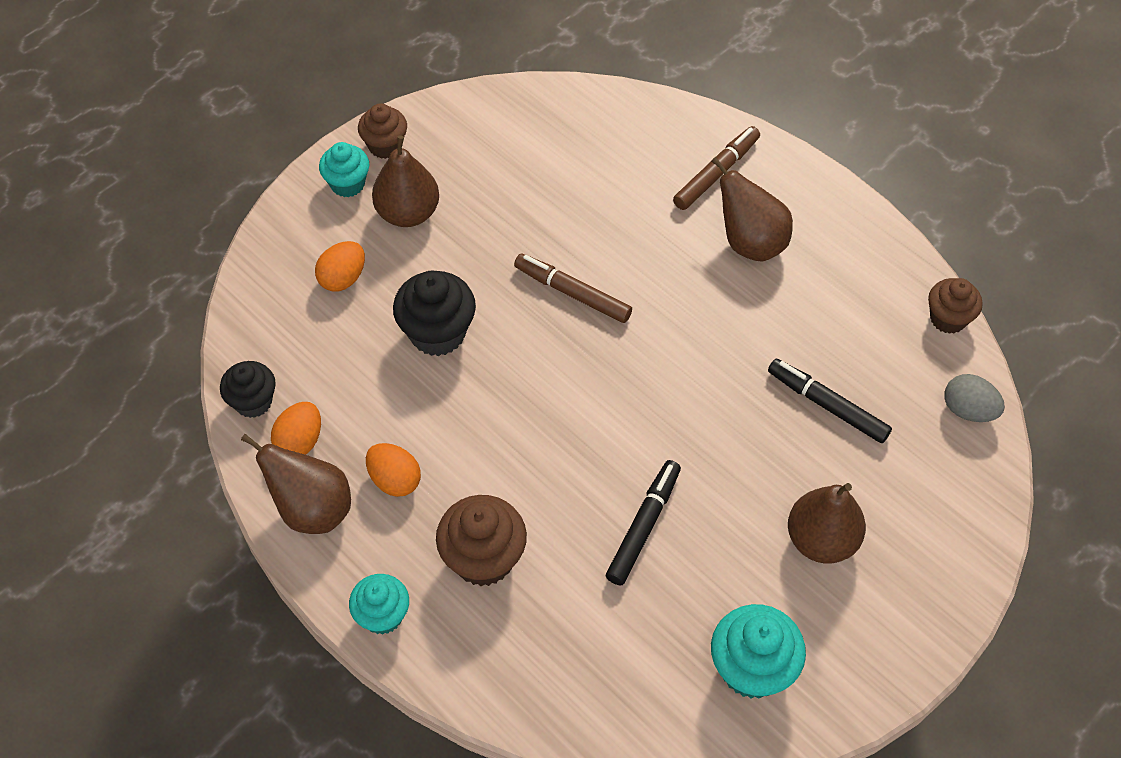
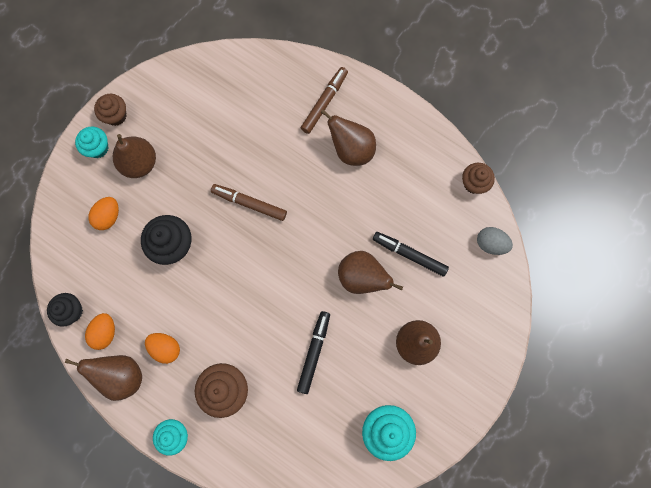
camera: 10 degrees left, 20 degrees up
none -> brown pear [338,251,403,294]

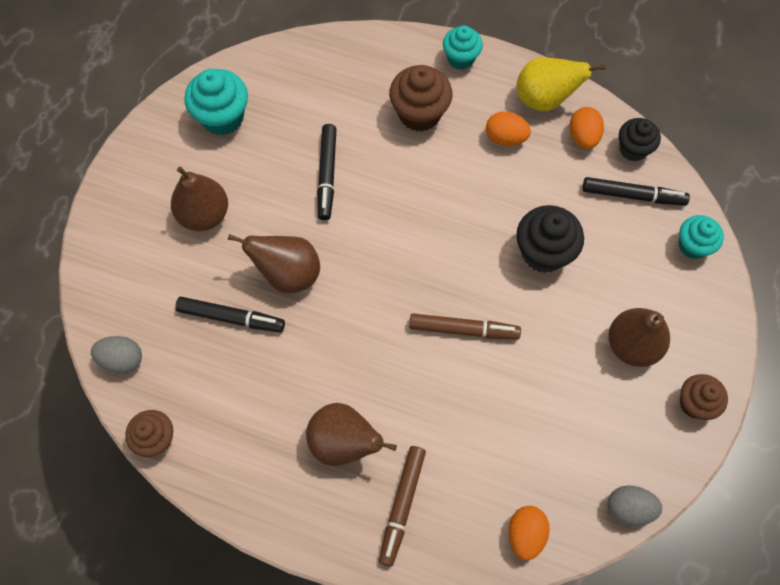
camera: 165 degrees right, 10 degrees down
brown pear [65,355,142,401] -> yellow pear [516,57,606,111]
turquoise cupcake [75,127,109,158] -> turquoise cupcake moved to [679,215,724,259]
orange egg [88,197,119,230] -> orange egg moved to [509,506,550,561]
none -> black marker [582,177,690,206]
none -> grey egg [607,485,662,527]

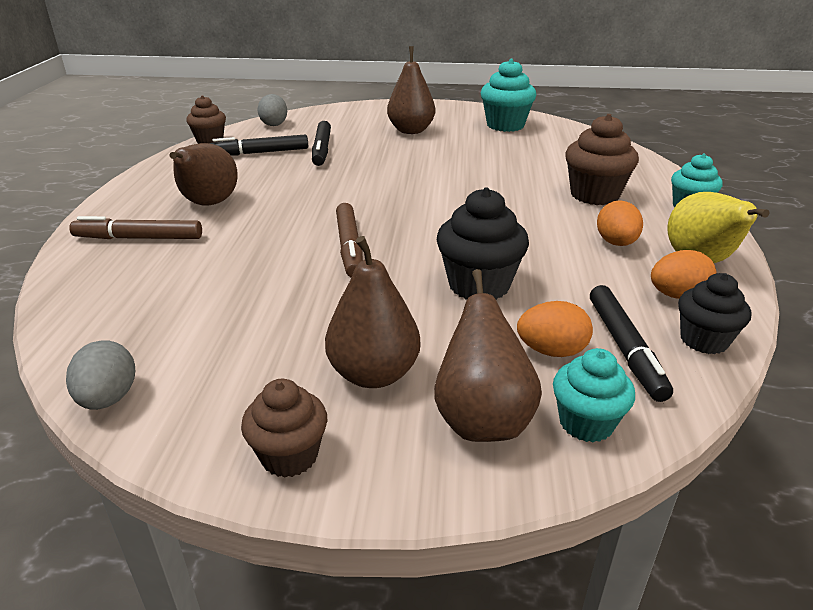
camera: 75 degrees right, 35 degrees down
brown pear [228,234,320,294] -> brown pear moved to [434,269,542,442]
black marker [317,124,337,220] -> black marker moved to [209,135,308,156]
orange egg [509,506,550,561] -> orange egg moved to [517,301,593,357]

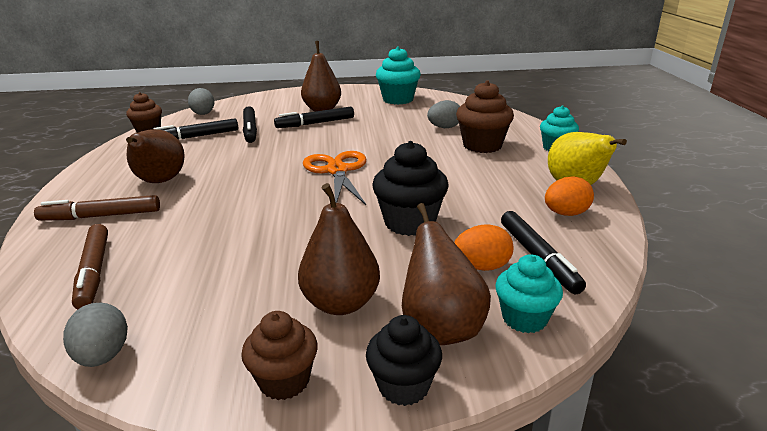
camera: 10 degrees left, 5 degrees down
brown marker [336,203,363,277] -> brown marker moved to [72,224,108,310]
orange egg [597,200,643,246] -> none
black cupcake [678,273,751,354] -> black cupcake moved to [366,315,442,406]
none -> black marker [274,106,354,128]
none -> orange scissors [303,151,366,205]
none -> grey egg [427,100,460,128]

